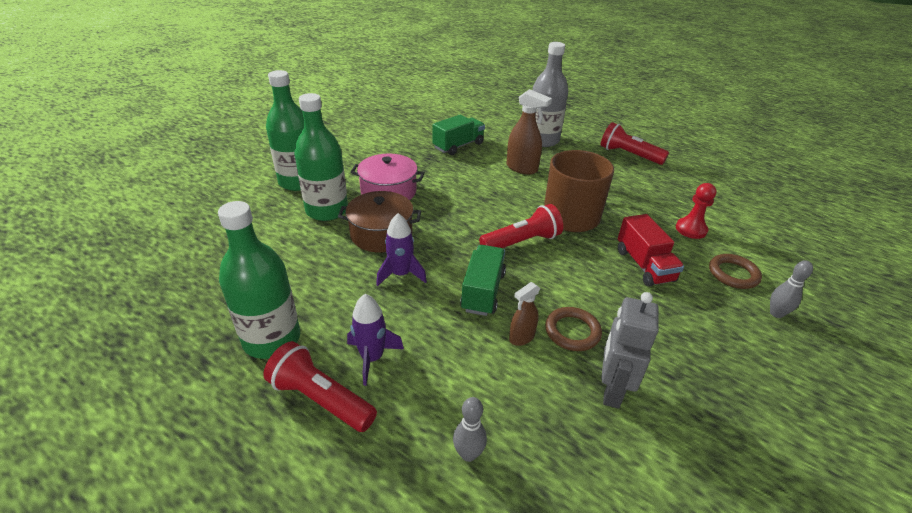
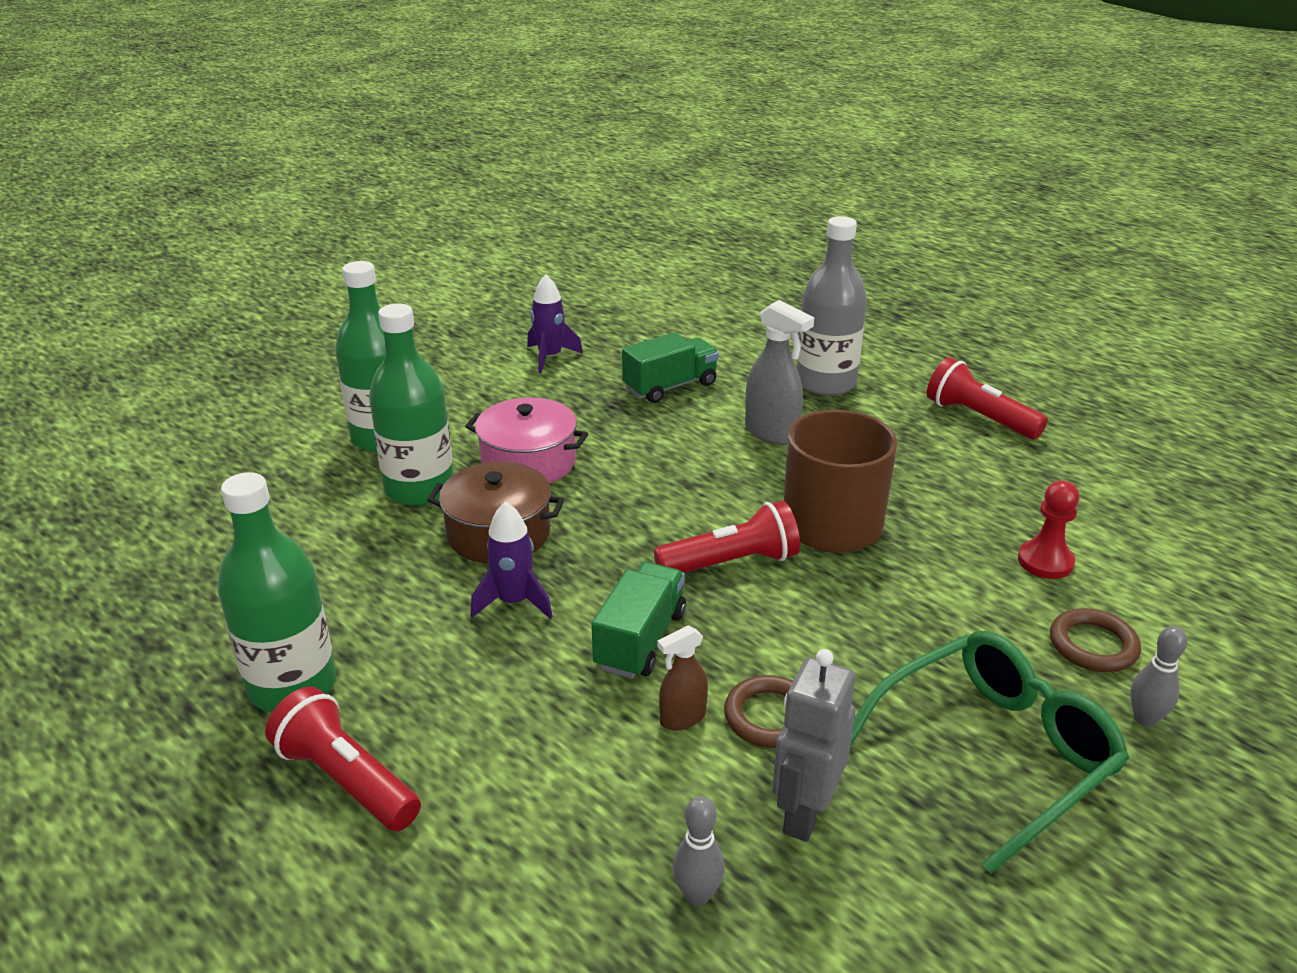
camera: 10 degrees right, 5 degrees down
purple rocket [347,294,404,386] -> purple rocket moved to [527,274,583,373]
grey bowling pin [453,397,487,462] -> grey bowling pin moved to [672,796,725,906]
brown spray bottle [506,89,552,175] -> grey spray bottle [745,300,814,445]
red truck [618,214,684,287] -> none
none -> green glasses [851,631,1129,874]

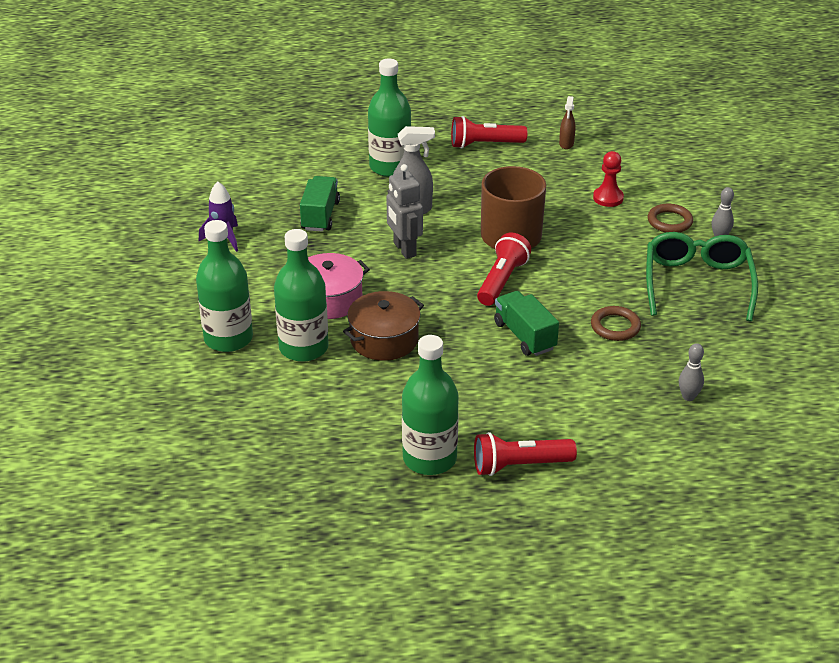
camera: 50 degrees left, 5 degrees up
purple rocket [471,501,553,619] -> none
brown spray bottle [657,625,708,731] -> brown spray bottle moved to [559,96,575,149]
grey robot [772,649,855,842] -> grey robot moved to [386,164,423,259]
grey bottle [797,216,867,396] -> green bottle [368,59,411,177]

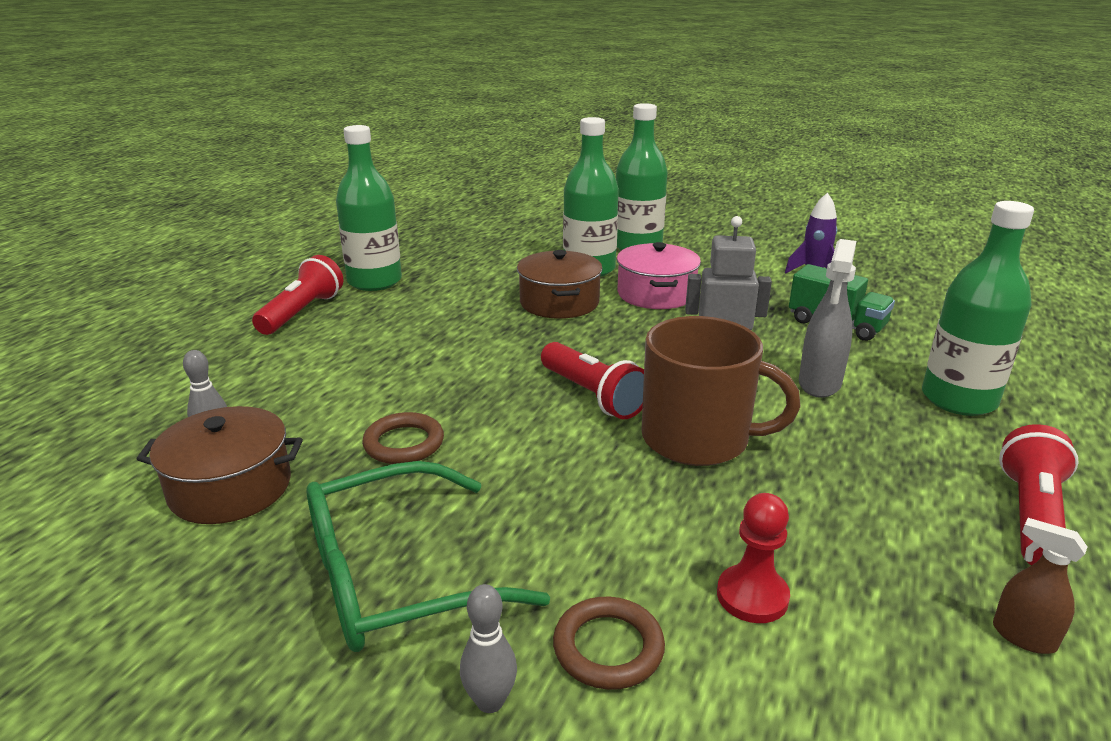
camera: 120 degrees right, 10 degrees down
green truck [494,291,559,356] -> none
green glasses [646,232,758,322] -> green glasses turned 120 degrees clockwise [306,461,550,652]
none -> brown pot [137,406,303,524]

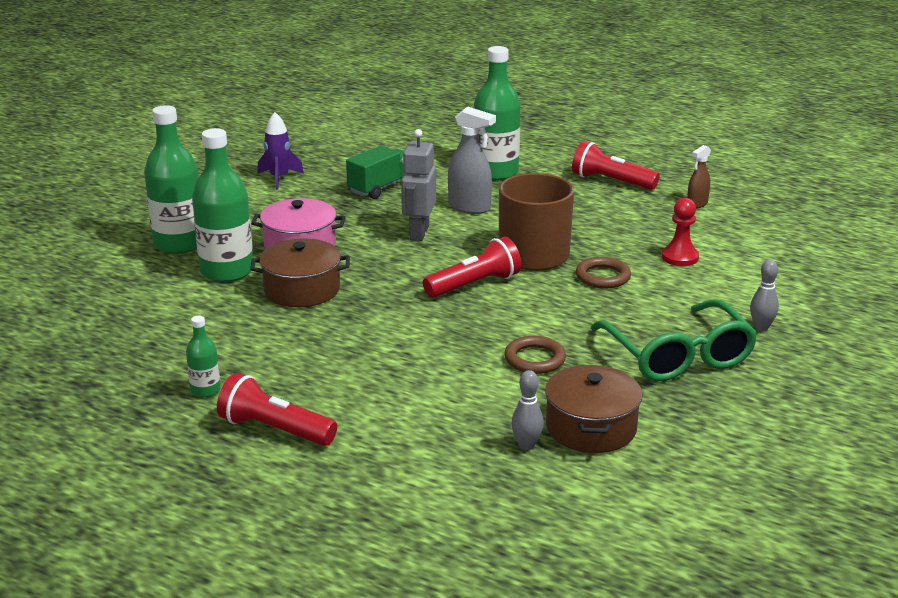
camera: 85 degrees left, 0 degrees up
green bottle [336,125,402,291] -> green bottle [186,316,221,397], size x0.48
brown ring [553,597,665,690] -> brown ring moved to [576,257,631,289]

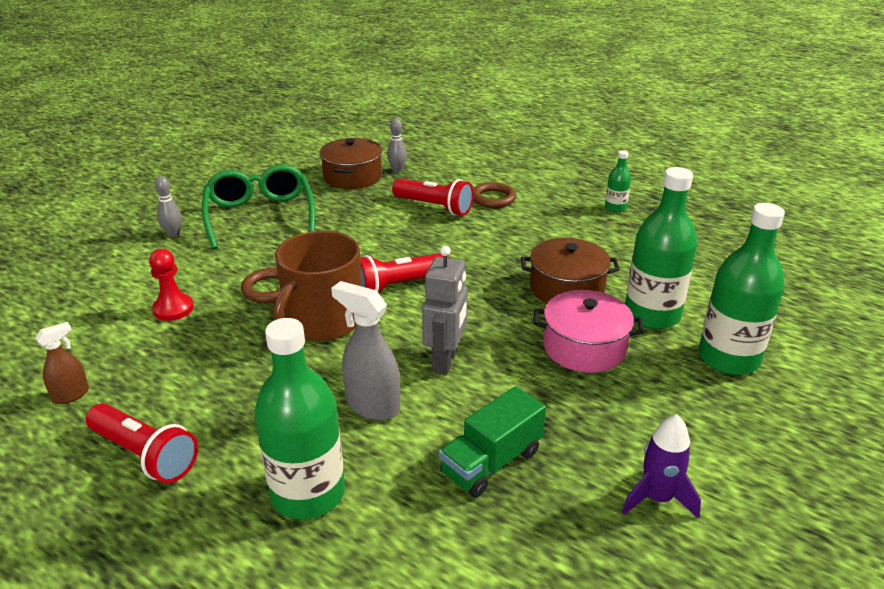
camera: 175 degrees left, 5 degrees up
red flashlight [217,373,337,446] -> red flashlight moved to [392,179,474,216]
brown ring [504,336,566,374] -> brown ring moved to [473,182,516,208]

